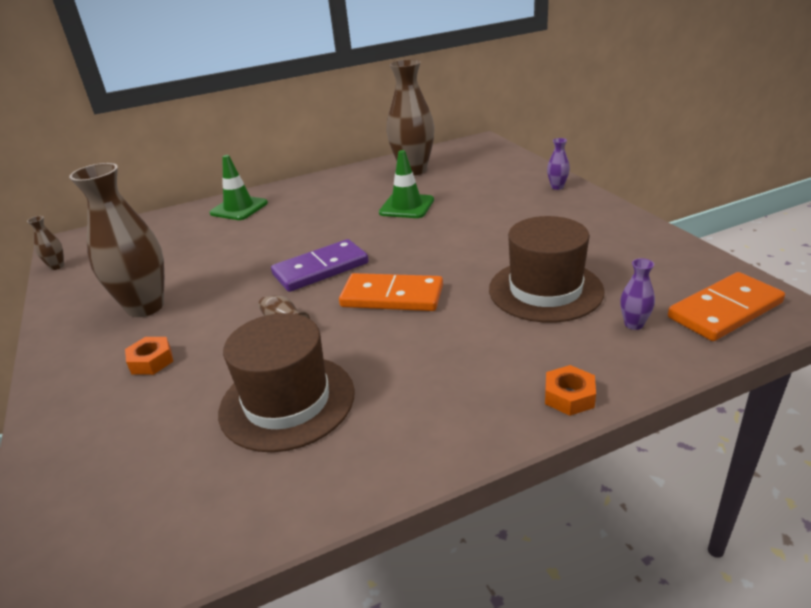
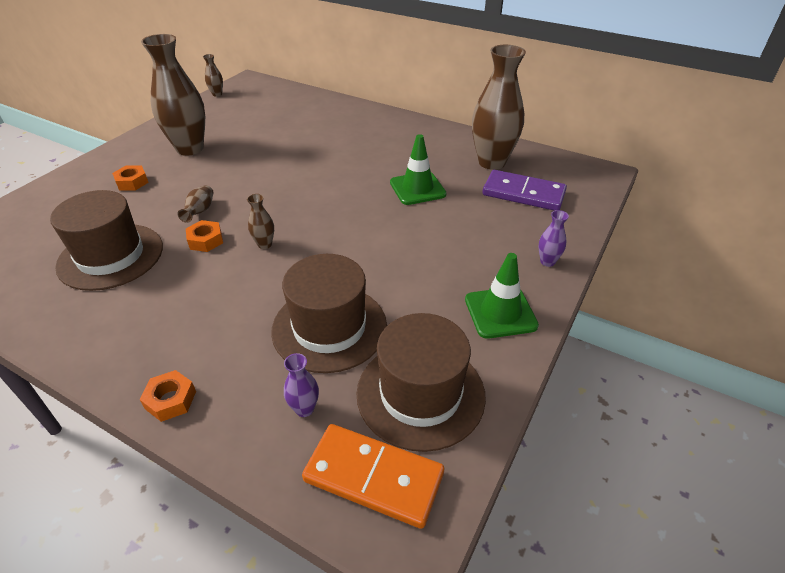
camera: 50 degrees right, 10 degrees up
green traffic cone [209,155,268,220] -> green traffic cone moved to [465,253,539,339]
purple domino [271,239,369,292] -> purple domino moved to [482,170,567,211]
orange domino [339,273,443,311] -> brown vase [247,194,274,249]
none -> orange nut [186,220,223,252]
none -> brown hat [356,313,486,452]

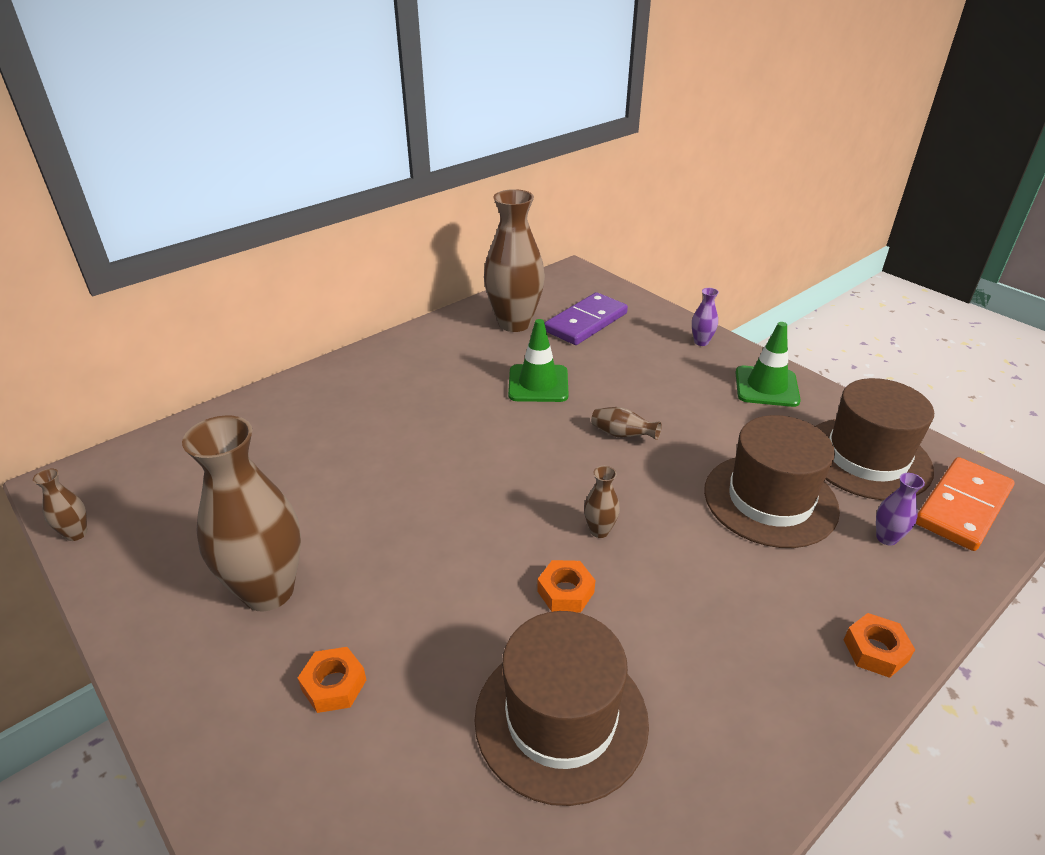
camera: 70 degrees left, 5 degrees down
brown vase [177,185,214,223] -> brown vase moved to [591,407,662,440]

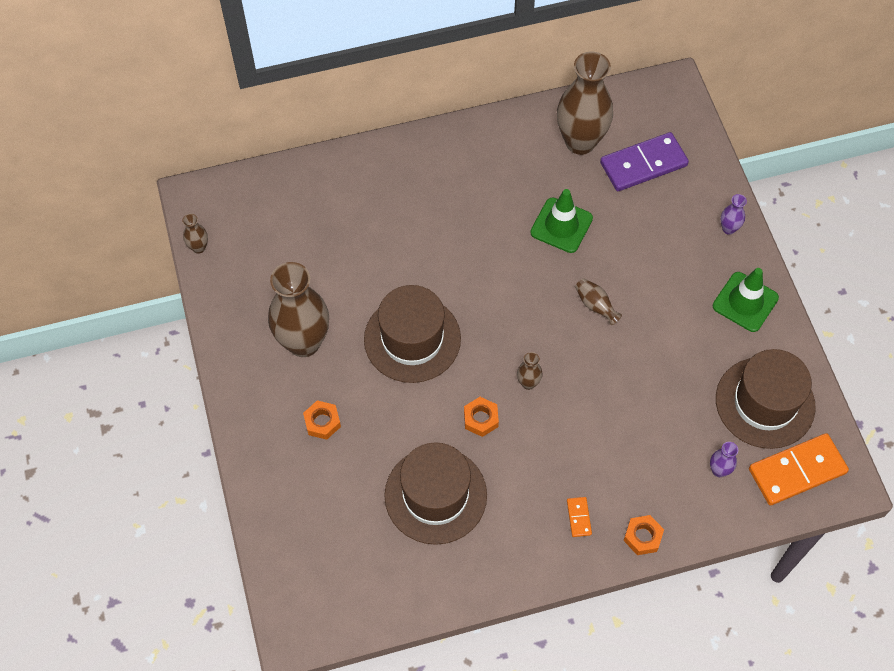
camera: 25 degrees right, 25 degrees up
brown hat [704,415,840,548] -> brown hat moved to [364,285,461,383]
none -> orange domino [567,497,592,537]

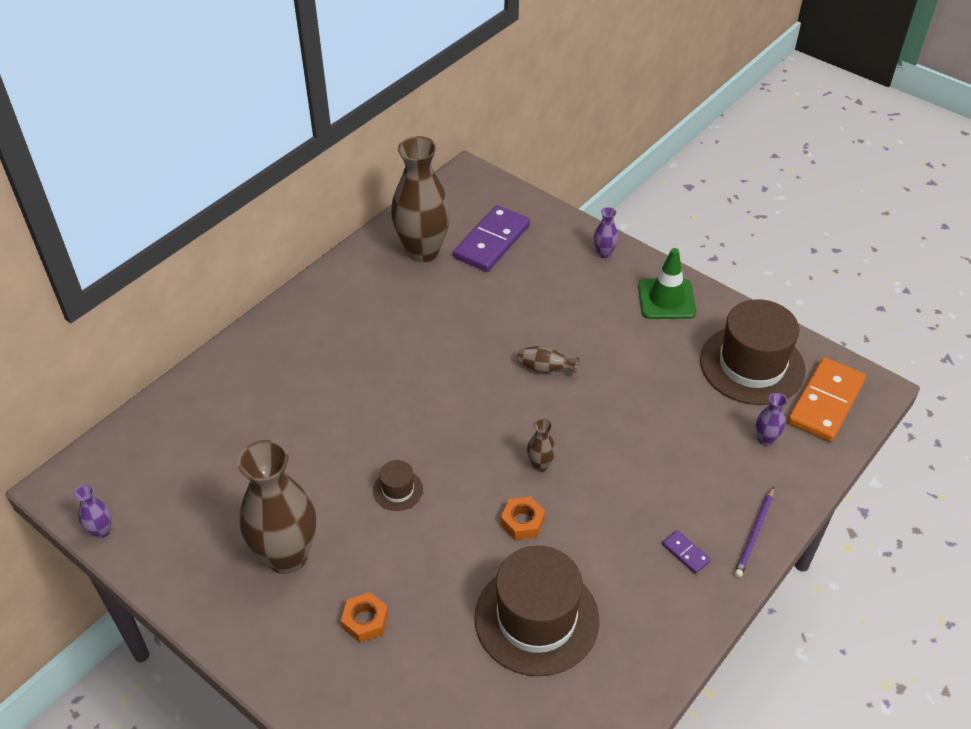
camera: 35 degrees left, 15 degrees down
brown vase [182,214,208,254] -> purple vase [74,485,111,538]
brown hat [364,285,461,383] -> brown hat [373,460,423,511], size x0.44
green traffic cone [530,189,593,253] -> none
orange domino [567,497,592,537] -> purple domino [662,530,711,574]
orange nut [624,515,664,555] -> purple pencil [734,486,774,578]

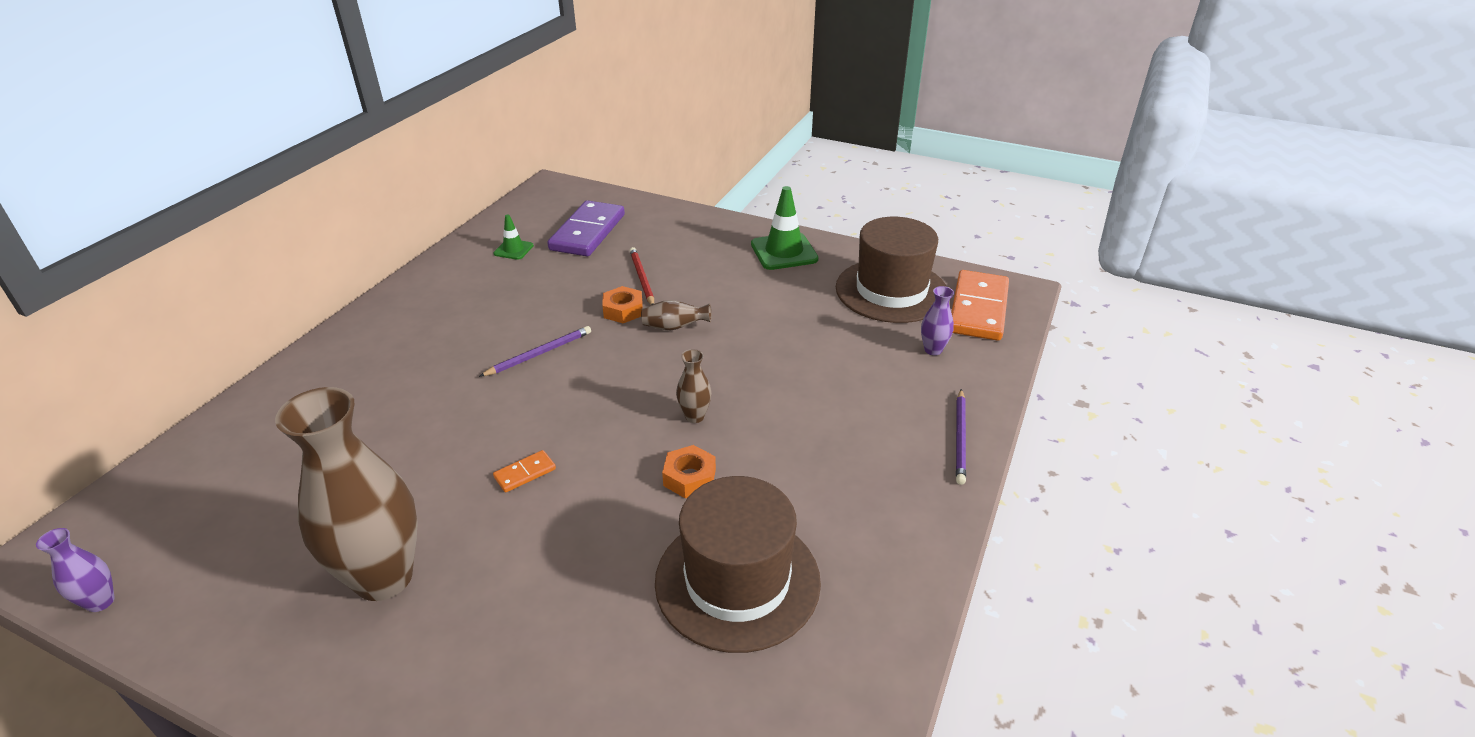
camera: 15 degrees left, 10 degrees down
orange nut [341,592,388,643] -> orange nut moved to [602,286,643,323]
brown hat [373,460,423,511] -> orange domino [493,450,556,492]
brown vase [391,136,451,262] -> green traffic cone [493,214,534,260]
purple vase [594,207,618,258] -> none
purple domino [662,530,711,574] -> none
none -> purple pencil [479,326,591,377]
none -> red pencil [630,247,654,305]

